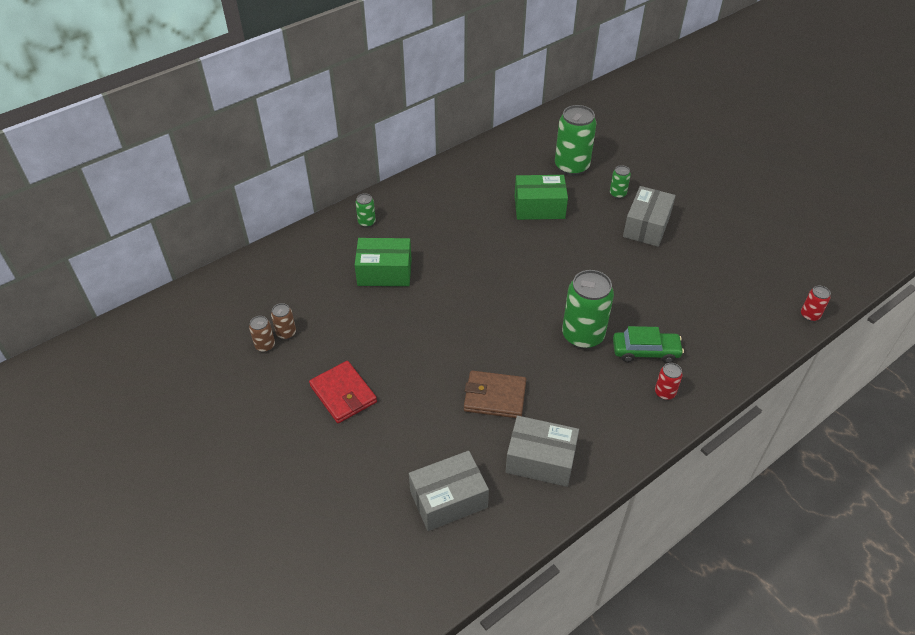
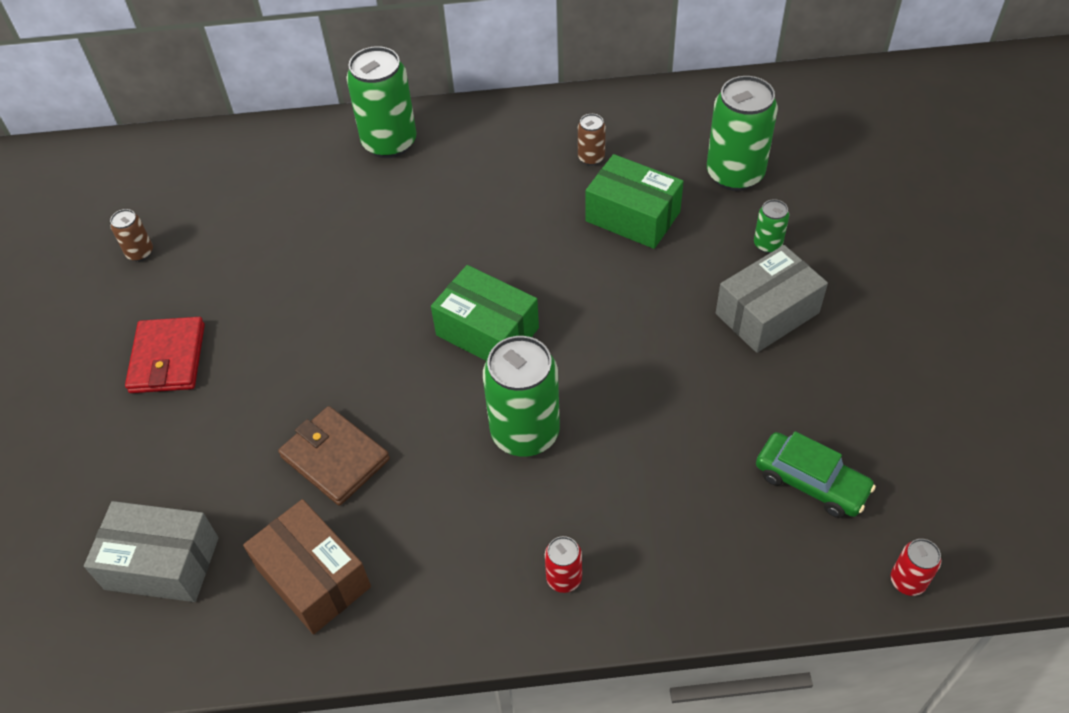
camera: 35 degrees right, 5 degrees up
brown can [271,303,296,339] -> brown can moved to [578,114,606,166]
green box [355,238,412,286] -> green box moved to [431,265,539,361]
green can [356,193,376,227] -> green can [346,46,417,158], size x2.12
grey box [506,416,579,487] -> brown box [243,499,371,635]
green car [613,326,684,363] -> green car moved to [756,431,876,518]

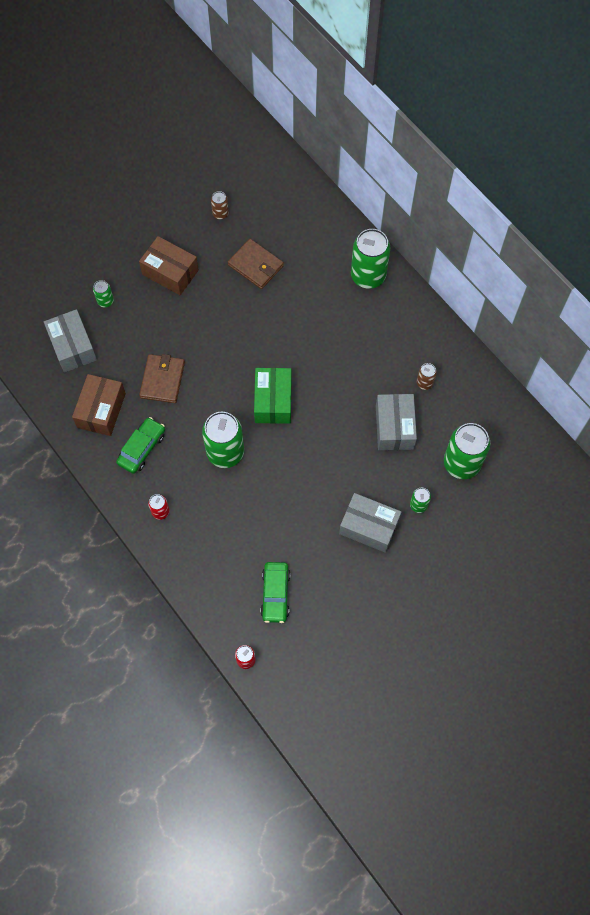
camera: 55 degrees right, 15 degrees up
red wallet [125,317,205,393] -> brown box [139,236,199,295]
green box [585,154,684,249] -> grey box [376,394,417,450]
none -> green can [93,280,114,307]
none -> green car [116,417,165,474]
none -> brown wallet [228,239,284,289]

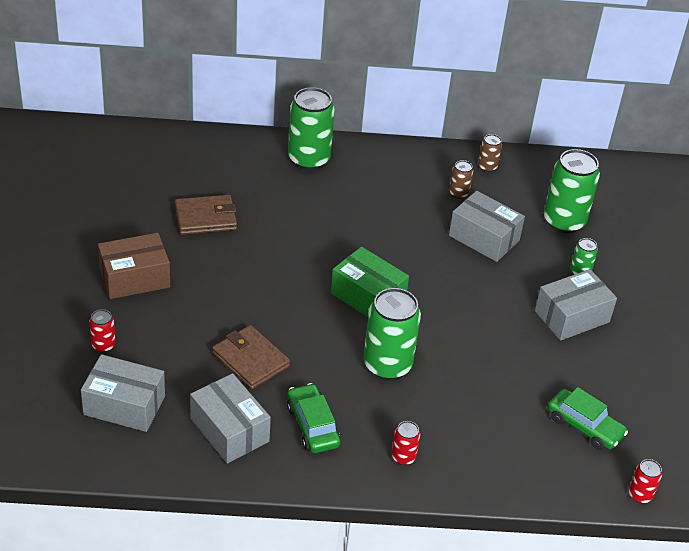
camera: 55 degrees left, 25 degrees down
brown box [72,374,126,436] -> grey box [190,373,271,463]
green can [93,280,114,307] -> red can [89,309,116,352]
brown can [211,191,229,219] -> brown can moved to [478,134,502,172]

